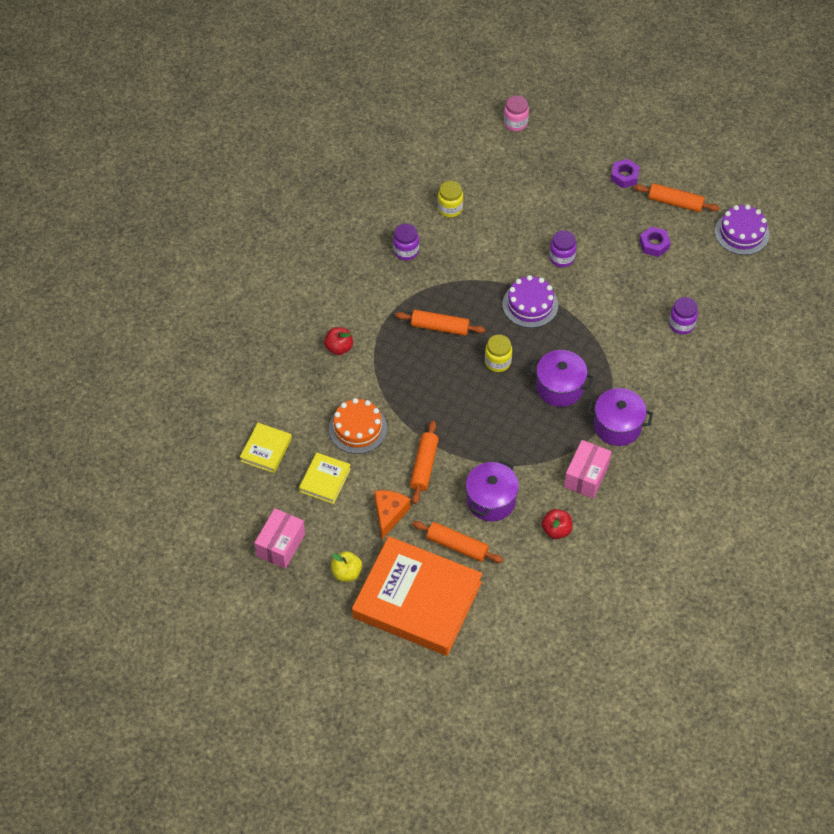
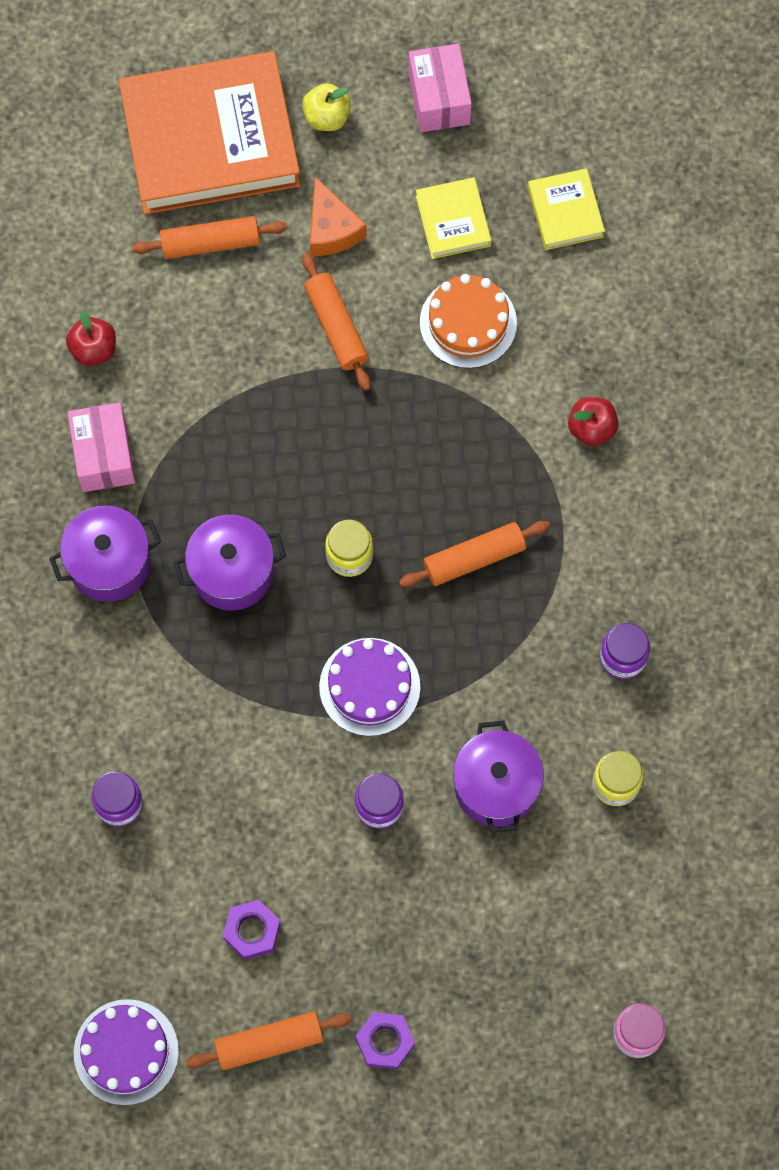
camera: 145 degrees right, 15 degrees up
purple pot [466,460,519,521] -> purple pot moved to [453,720,544,833]

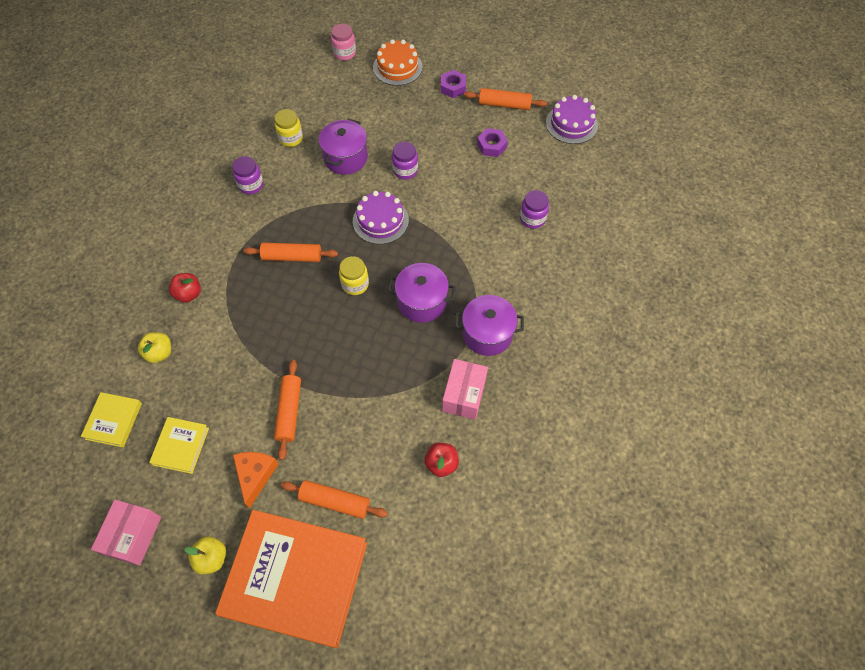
camera: 155 degrees left, 10 degrees down
orange cake [420,274,517,368] -> orange cake moved to [373,39,423,86]
none -> yellow apple [138,332,171,363]

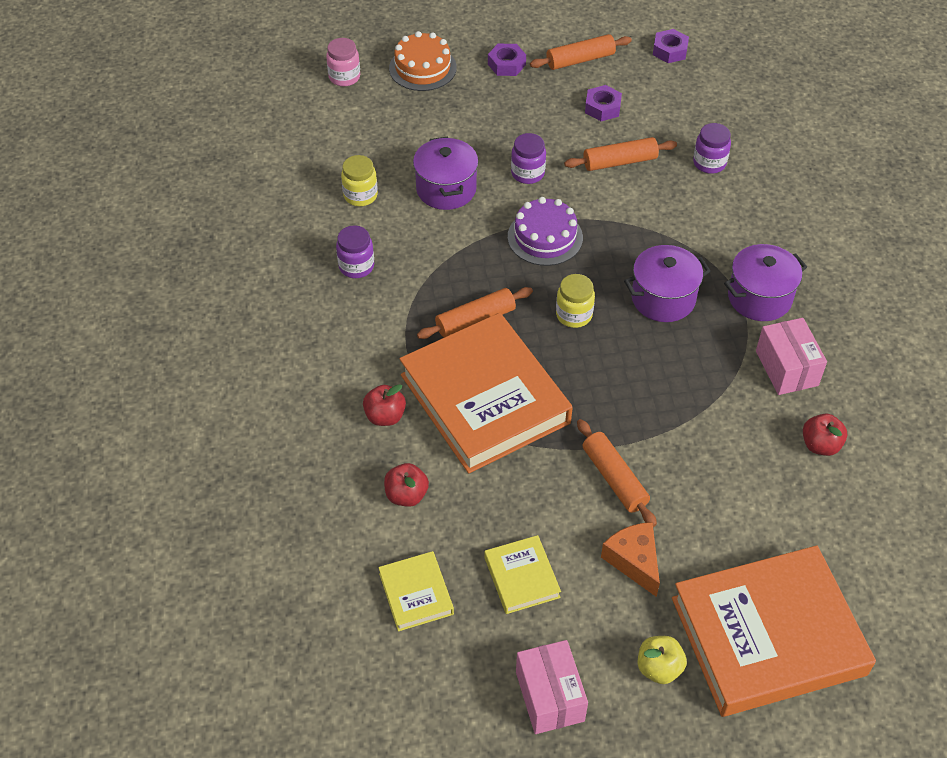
camera: 30 degrees left, 10 degrees down
yellow apple [138,332,171,363] -> red apple [384,463,429,507]
orange rolling pin [281,480,388,519] -> orange rolling pin moved to [564,137,677,171]
purple cake [546,95,598,144] -> purple nut [653,29,689,63]
none -> orange book [400,313,573,474]

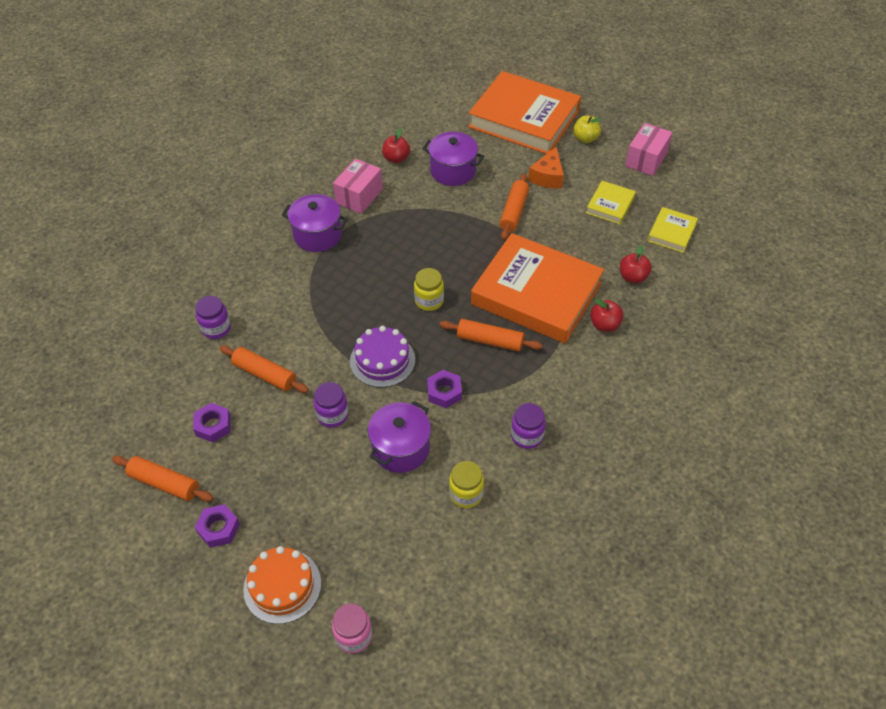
camera: 135 degrees left, 0 degrees up
orange book [400,313,573,474] -> orange book turned 75 degrees counterclockwise [471,233,604,343]
purple pot [624,245,711,322] -> purple pot moved to [422,132,484,186]
purple nut [653,29,689,63] -> purple nut moved to [427,370,462,408]

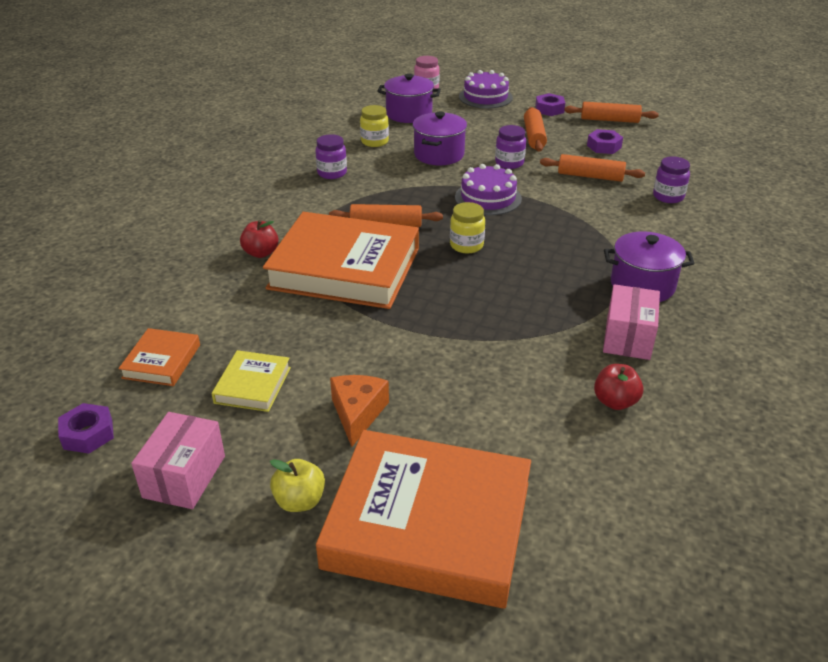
camera: 165 degrees right, 15 degrees down
orange cake [243,546,321,624] -> purple cake [459,70,513,108]
purple pot [422,132,484,186] -> purple pot moved to [377,74,441,123]
purple nut [427,370,462,408] -> purple nut moved to [58,403,114,454]
orange rolling pin [499,173,529,240] -> orange rolling pin moved to [524,107,547,152]
red apple [620,245,652,283] -> none
yellow book [647,207,698,253] -> orange book [118,328,200,386]

